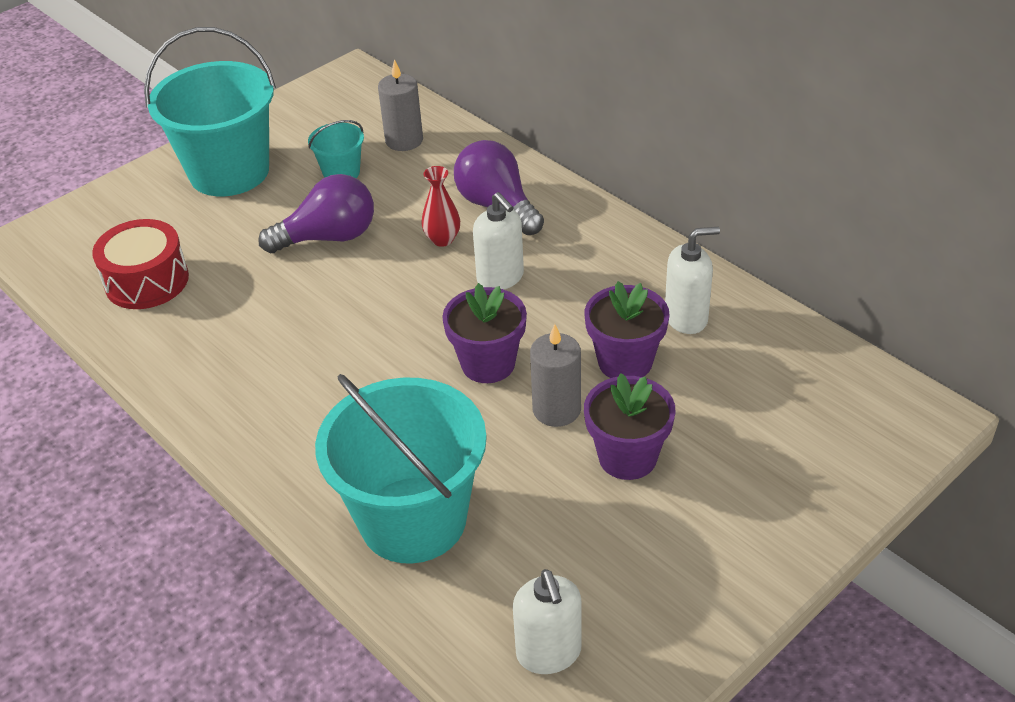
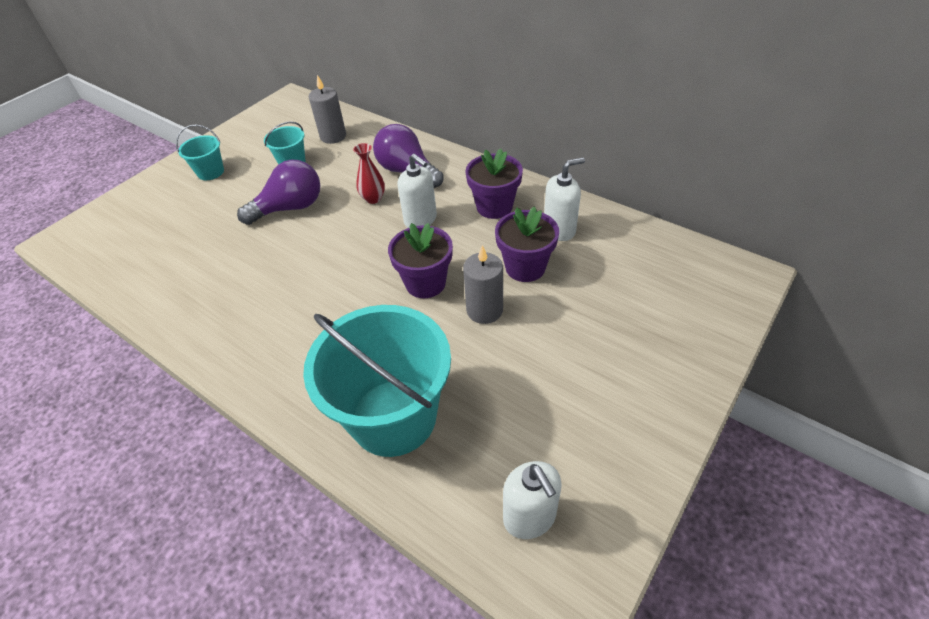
camera: 10 degrees left, 5 degrees up
red drum [92,219,189,309] -> none
turquoise bucket [144,27,276,196] -> turquoise bucket [176,124,224,180], size x0.46
purple flower pot [584,373,676,480] -> purple flower pot moved to [465,149,523,219]

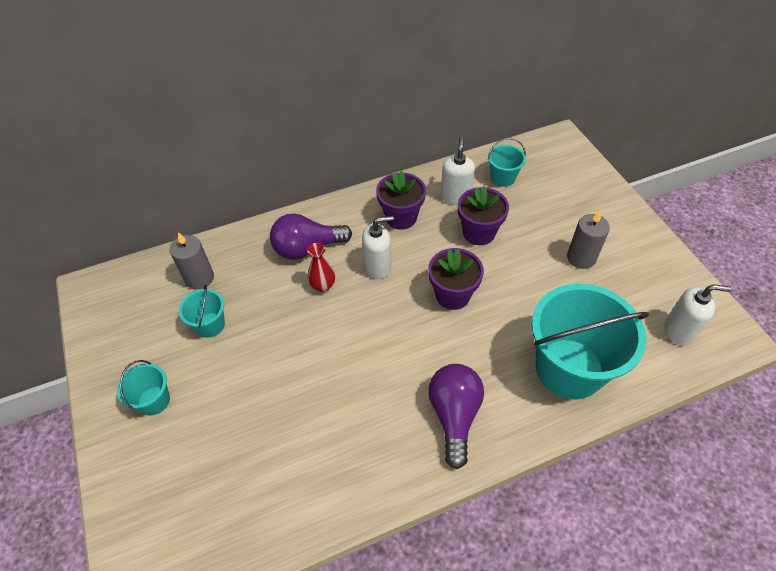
camera: 60 degrees left, 5 degrees up
purple light bulb [237,159,320,225] -> purple light bulb moved to [428,364,484,469]
grey candle [463,245,503,324] -> grey candle moved to [567,211,610,269]
none -> turquoise bucket [488,138,526,187]

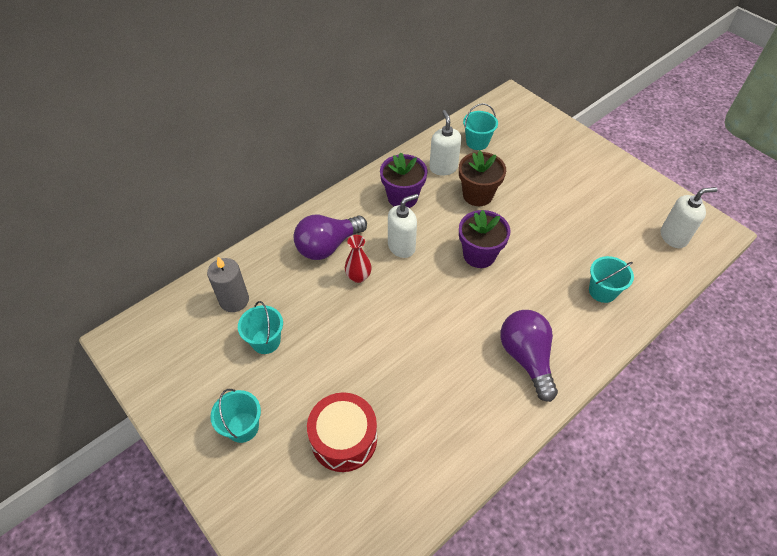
camera: 20 degrees left, 0 degrees up
purple flower pot [458,186,509,245] -> brown flower pot [459,150,506,206]
turquoise bucket [532,284,649,399] -> turquoise bucket [589,256,634,303], size x0.46
grey candle [567,211,610,269] -> none
none -> red drum [307,392,377,472]

